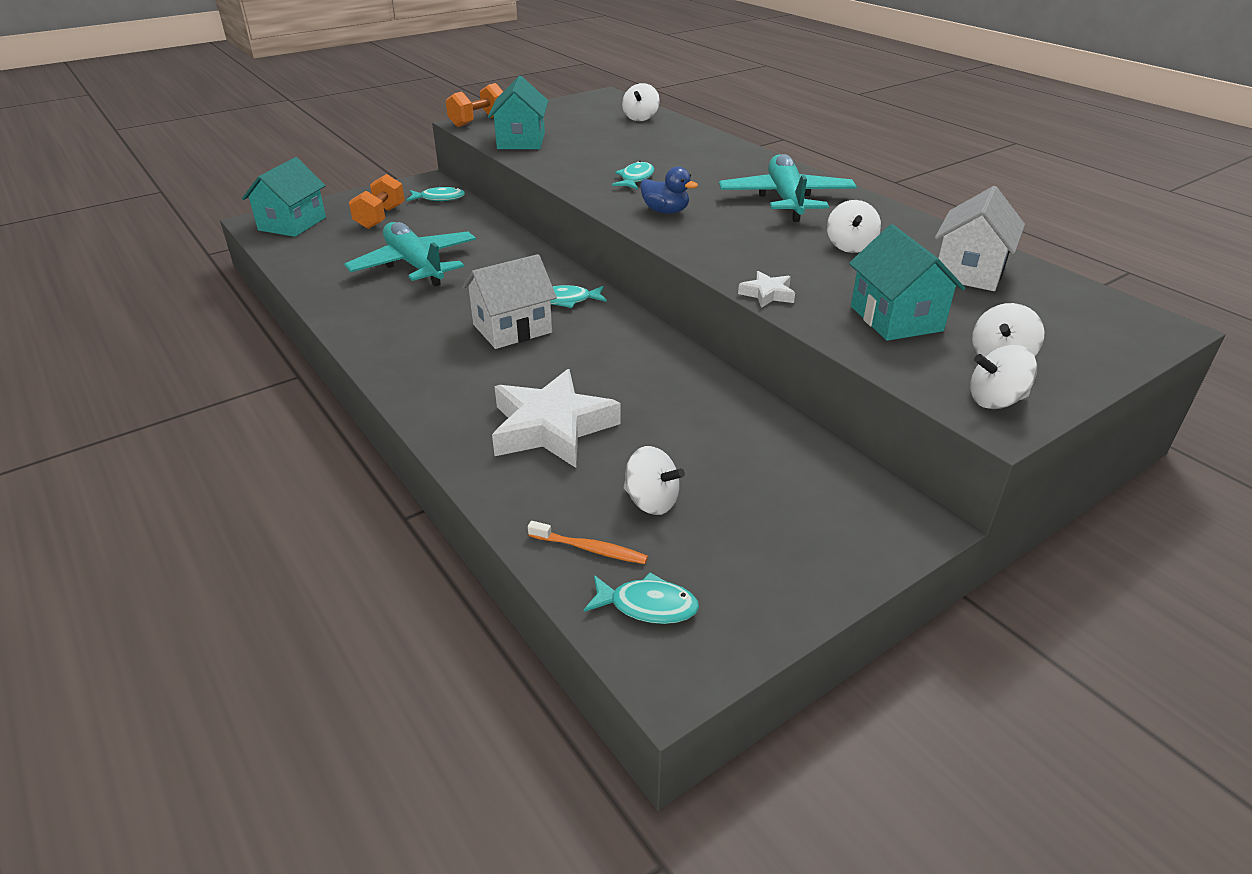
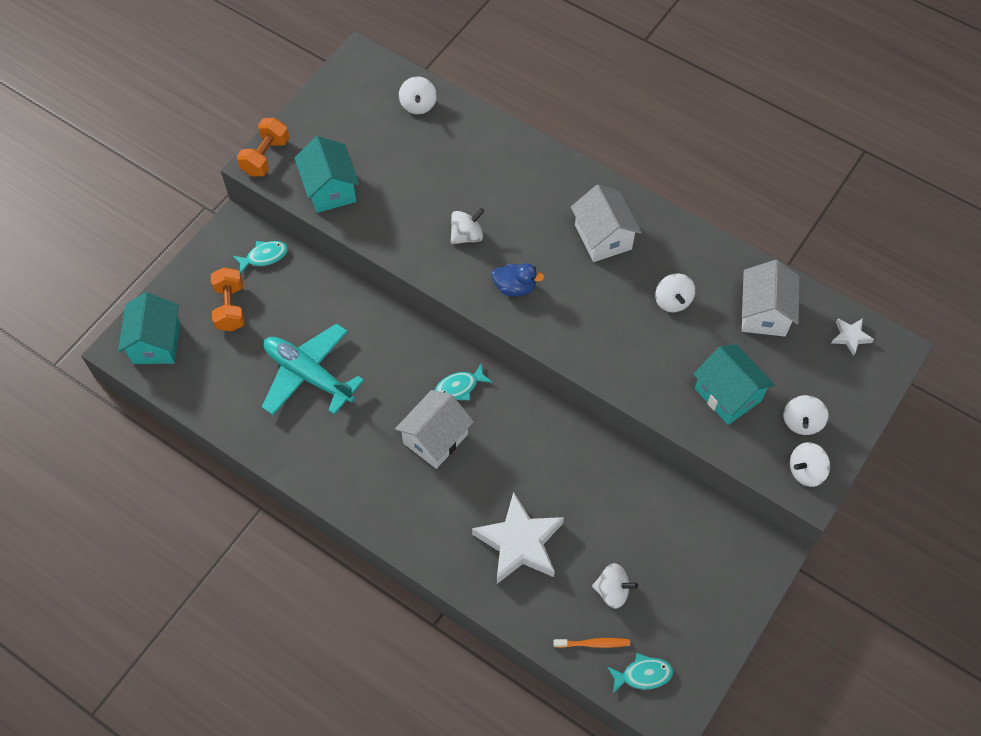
camera: 20 degrees left, 25 degrees up
turquoise fish [612,161,654,189] -> white spinning top [451,208,484,244]
turquoise plane [719,154,857,222] -> white house [571,185,642,262]
white star [738,271,795,308] -> white star moved to [832,318,874,356]

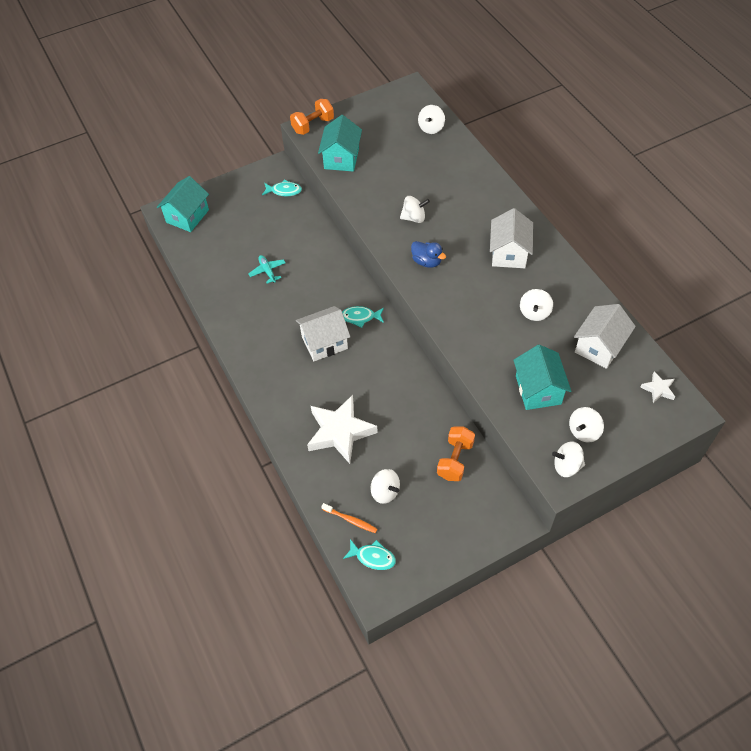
camera: 30 degrees right, 5 degrees down
orange dumbbell [211,267,245,331] -> orange dumbbell moved to [437,427,475,481]
turquoise plane [262,323,364,415] -> turquoise plane [248,255,286,284], size x0.46

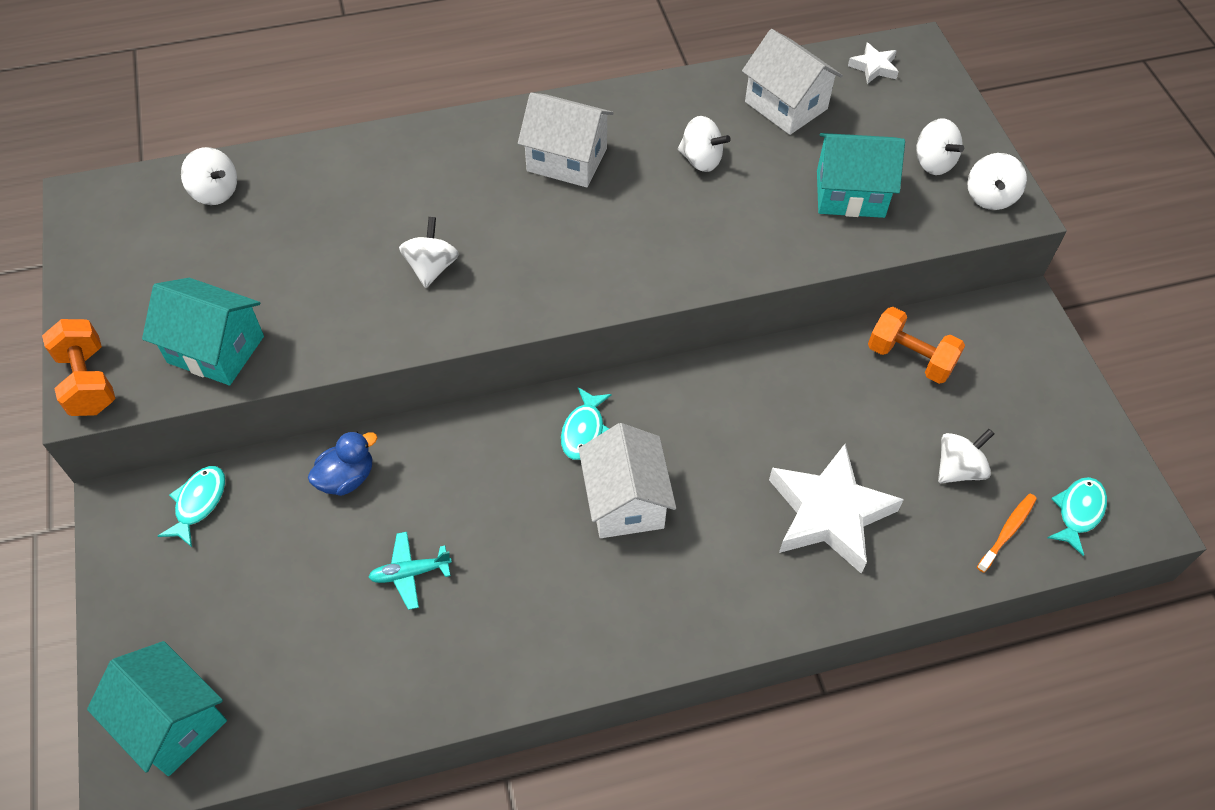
camera: 80 degrees left, 0 degrees up
blue duck [411,241,446,268] -> blue duck moved to [308,431,377,496]

